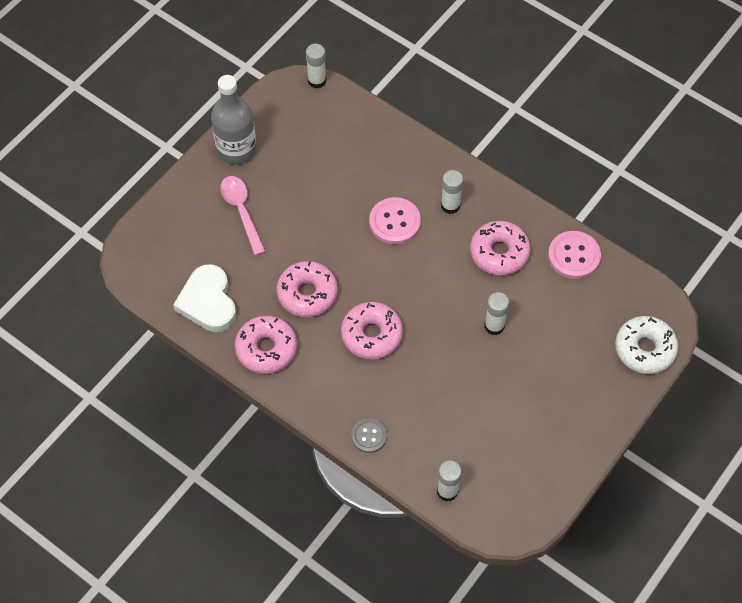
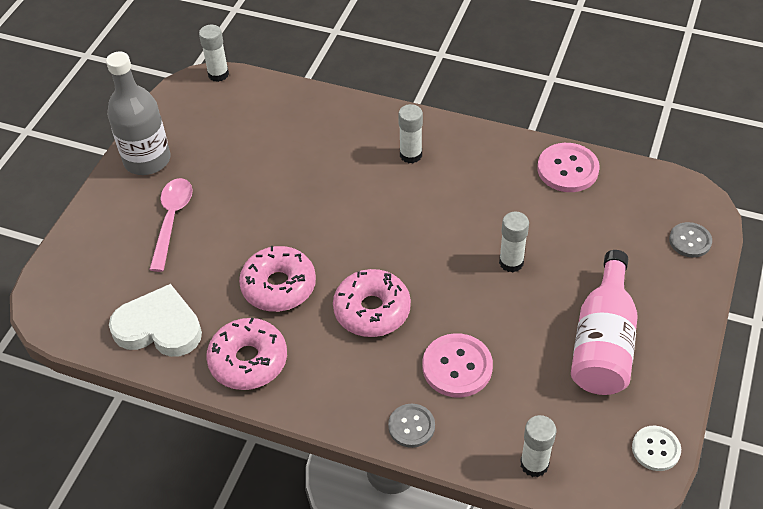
camera: 15 degrees left, 10 degrees down
white heart [173,264,236,332] -> white heart turned 135 degrees clockwise [109,284,202,357]
pink spoon [220,176,266,256] -> pink spoon turned 45 degrees clockwise [149,178,193,272]
pink button [369,197,421,245] -> pink button moved to [422,333,493,398]
pink donut [470,221,531,275] -> none
white donut [615,316,679,374] -> grey button [669,222,712,257]
none -> pink bottle [571,250,638,395]
none -> white button [632,426,681,471]

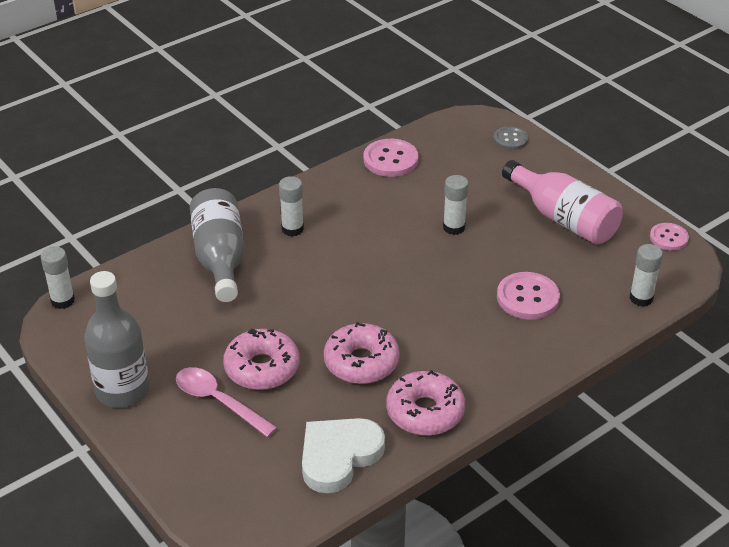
camera: 60 degrees left, 10 degrees down
pink donut [333,269,411,337] -> pink donut moved to [223,329,300,390]
grey button [388,404,435,448] -> none
white button [632,426,681,471] -> pink button [650,223,689,251]
none -> grey bottle [190,188,245,302]

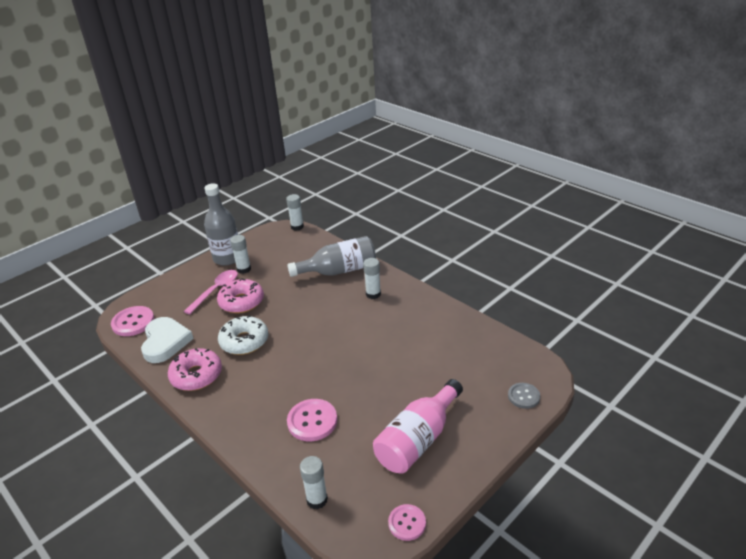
camera: 85 degrees right, 5 degrees down
white heart [302,418,385,494] -> white heart turned 45 degrees clockwise [141,317,194,363]
pink donut [324,322,400,384] -> white donut [218,315,268,355]
pink button [364,139,419,177] -> pink button moved to [111,306,154,336]
white glue stick [443,175,469,235] -> white glue stick moved to [230,235,251,274]

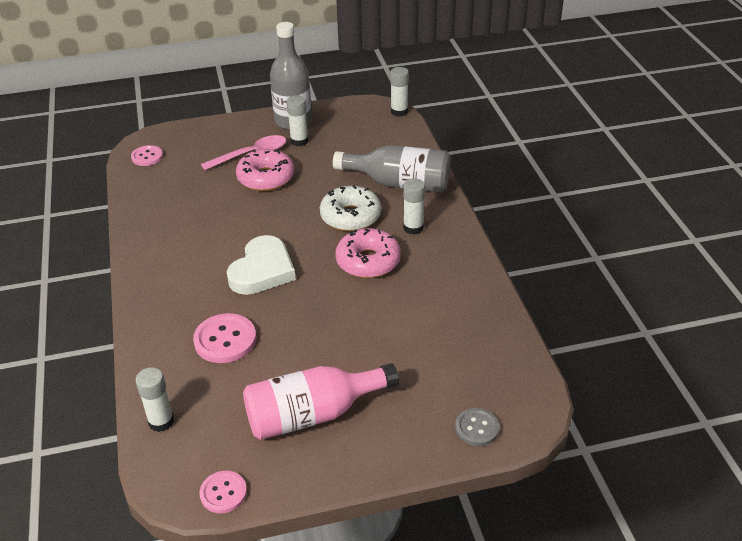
camera: 30 degrees right, 5 degrees up
pink button [111,306,154,336] -> pink button [131,145,163,166], size x0.64
white heart [141,317,194,363] -> white heart moved to [227,235,296,295]
pink donut [168,348,222,391] -> pink donut moved to [335,228,401,278]
white donut [218,315,268,355] -> white donut moved to [320,185,381,231]

